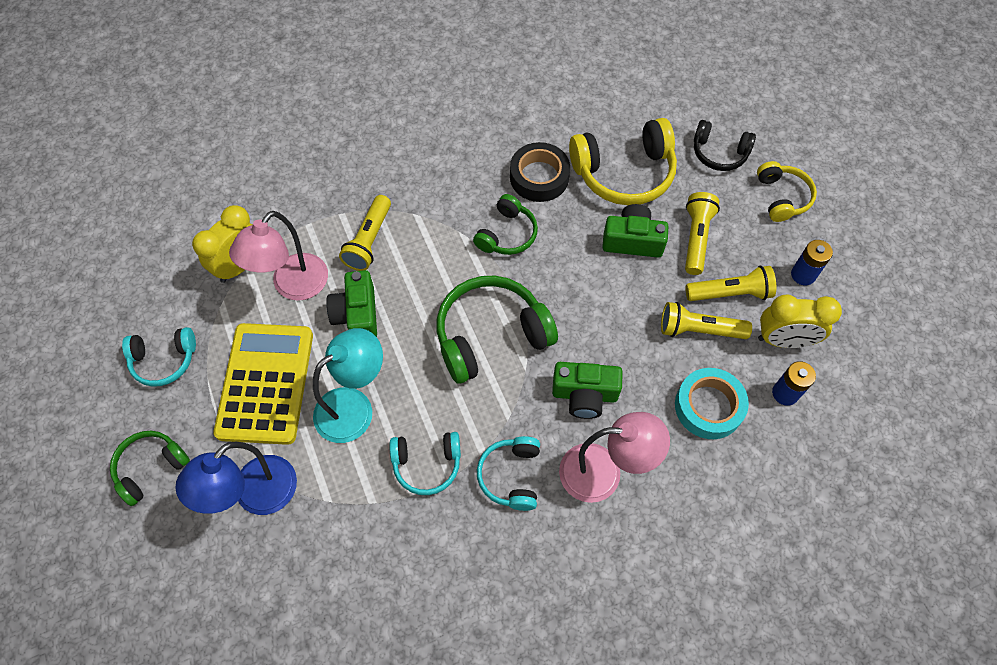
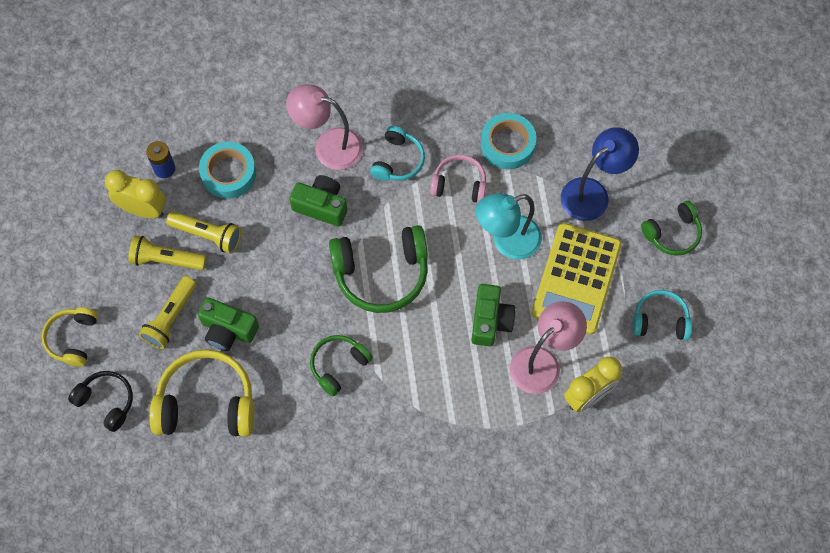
camera: 165 degrees left, 5 degrees up
yellow flashlight [339,195,391,271] -> none
turquoise headphones [389,432,461,495] -> pink headphones [430,155,486,202]
black tape [510,142,570,202] -> none
blue battery [791,240,833,285] -> none
none -> turquoise tape [481,113,536,169]

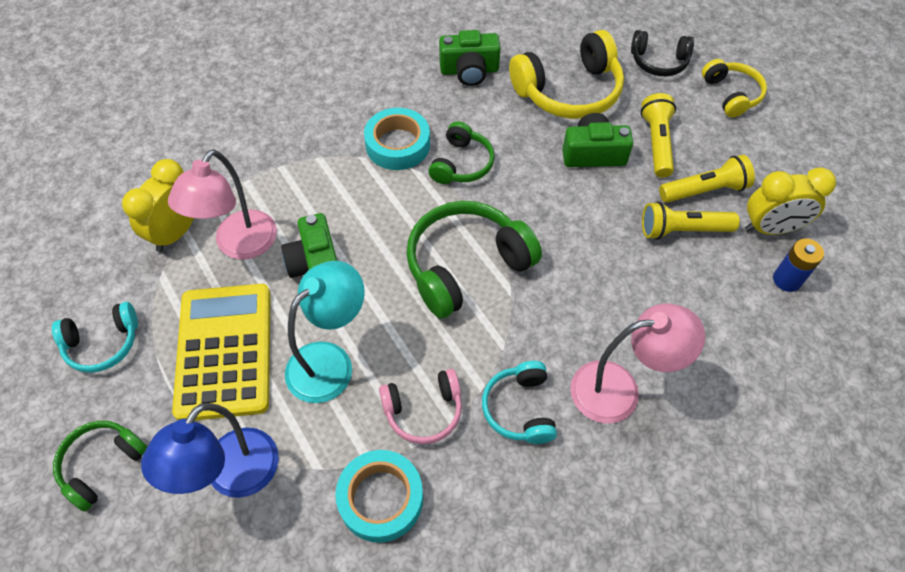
camera: 155 degrees right, 10 degrees down
turquoise tape [199,142,256,199] -> turquoise tape moved to [364,108,430,170]
green camera [289,175,347,226] -> green camera moved to [439,30,501,86]

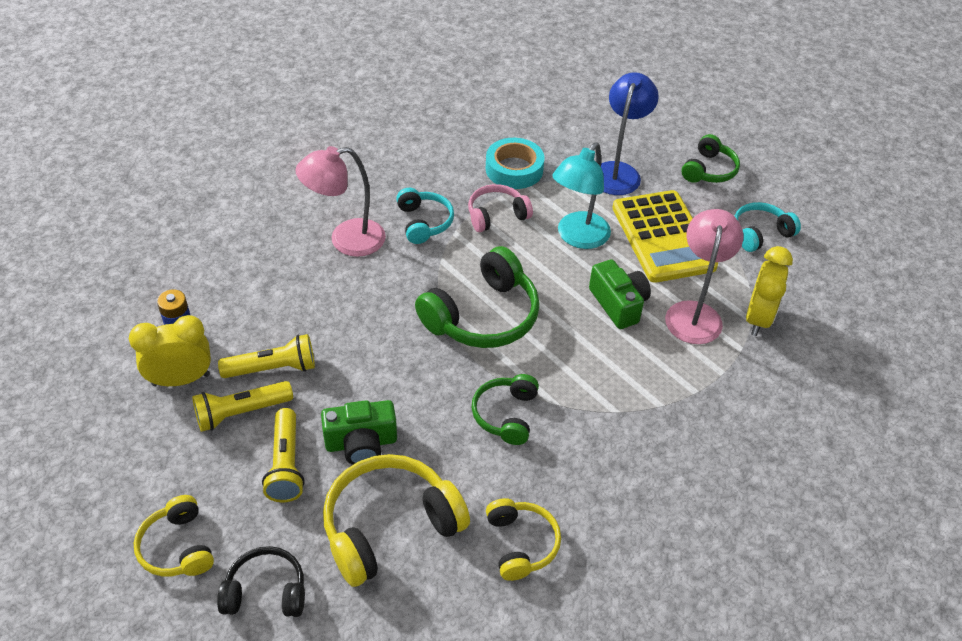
camera: 170 degrees right, 10 degrees down
turquoise tape [364,108,430,170] -> none
green camera [439,30,501,86] -> yellow headphones [486,498,561,581]

